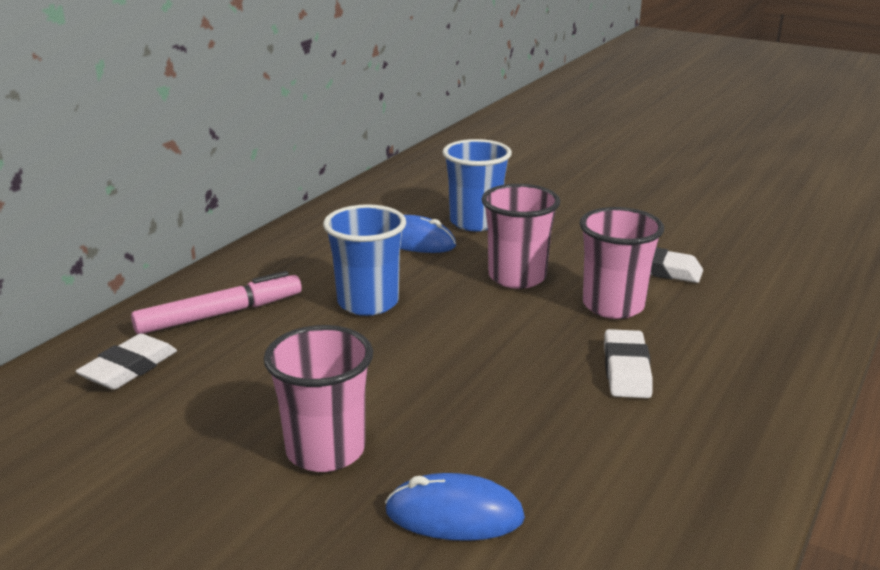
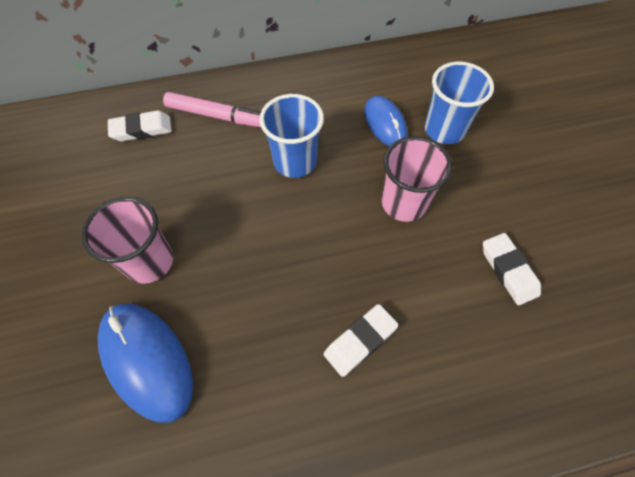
camera: 45 degrees right, 35 degrees up
blue mouse [385,473,525,541] -> blue mouse [98,303,193,423], size x1.54
pink cup [579,207,664,319] -> none

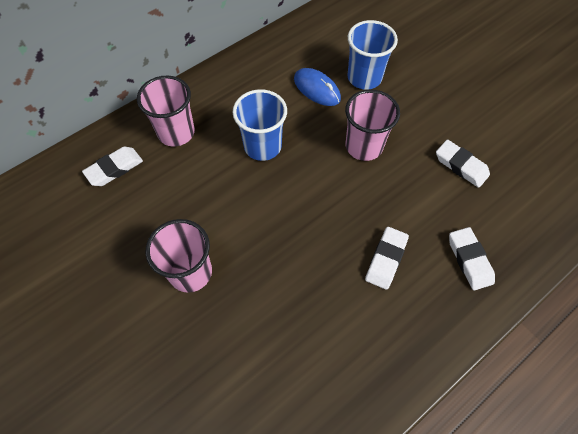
camera: 25 degrees left, 0 degrees up
blue mouse [98,303,193,423] -> none
pink marker [163,92,261,128] -> pink cup [137,75,195,147]
none -> white eraser [449,227,495,290]

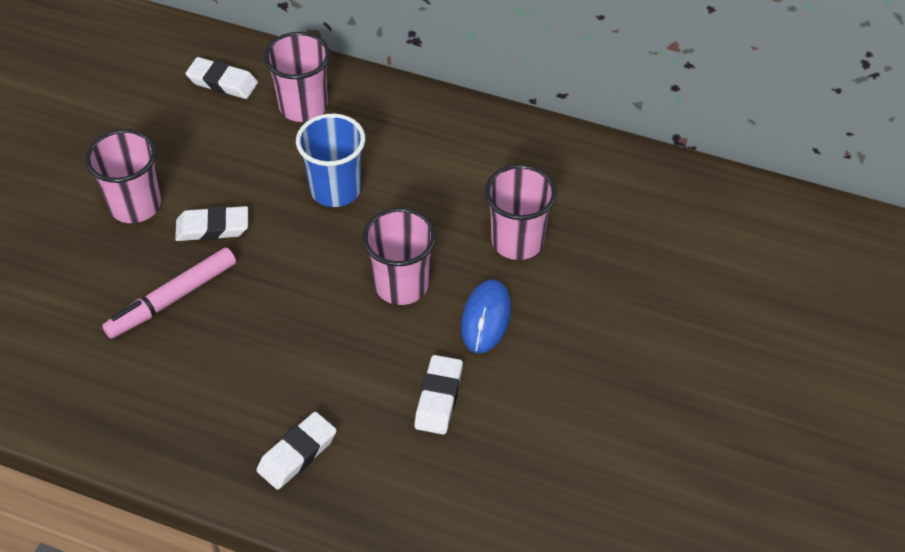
camera: 60 degrees right, 10 degrees down
blue mouse [294,68,341,106] -> blue mouse moved to [461,280,511,353]
blue cup [347,20,398,90] -> pink cup [485,164,557,260]
white eraser [365,227,409,290] -> white eraser moved to [175,206,248,241]
none -> pink marker [102,247,236,339]

